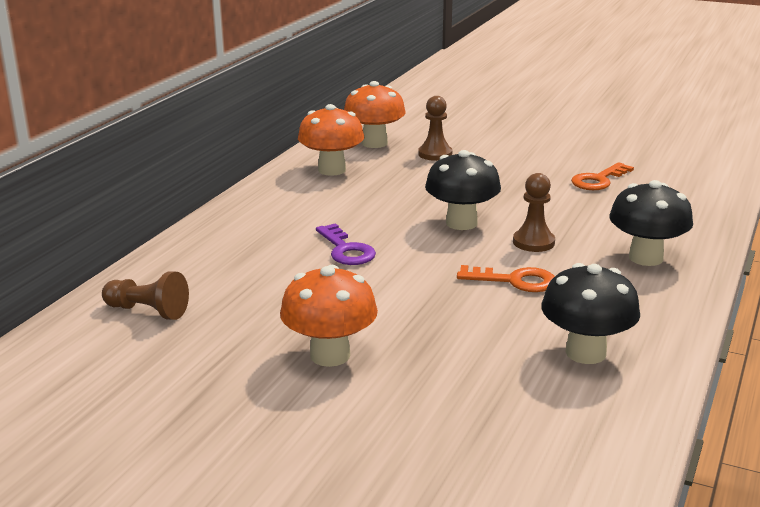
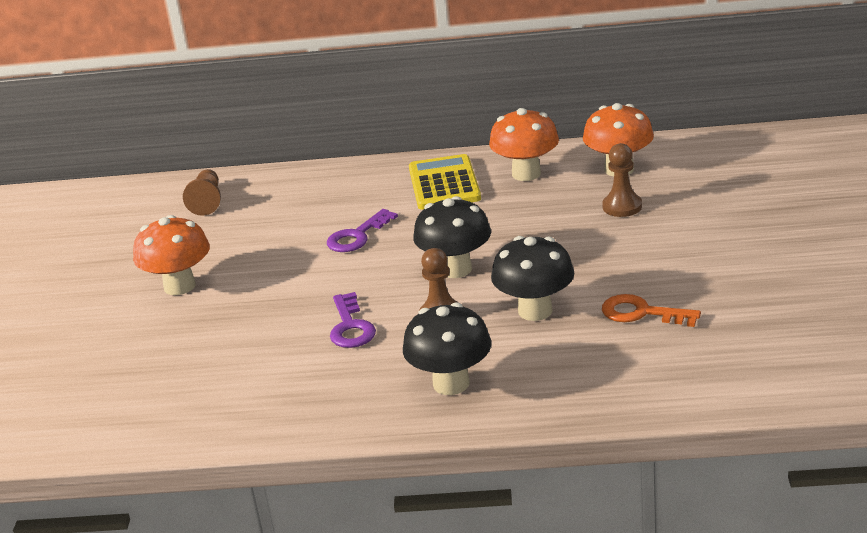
camera: 70 degrees right, 5 degrees up
orange key [457,265,555,292] -> purple key [330,292,376,348]
black mushroom [541,263,640,364] -> black mushroom moved to [491,236,574,321]
none -> yellow calculator [409,154,481,210]

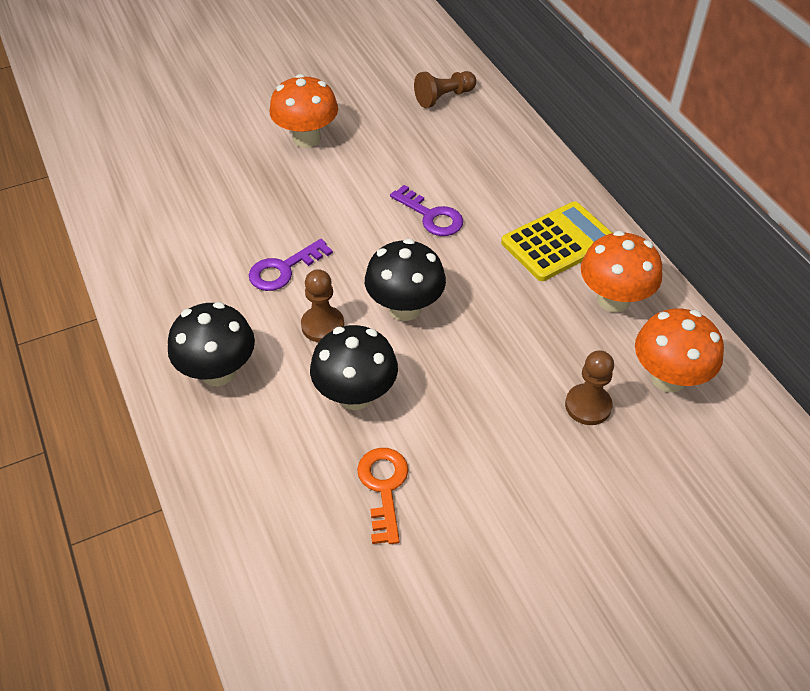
camera: 60 degrees right, 20 degrees up
purple key [327,209,398,252] -> purple key turned 150 degrees counterclockwise [390,185,463,236]

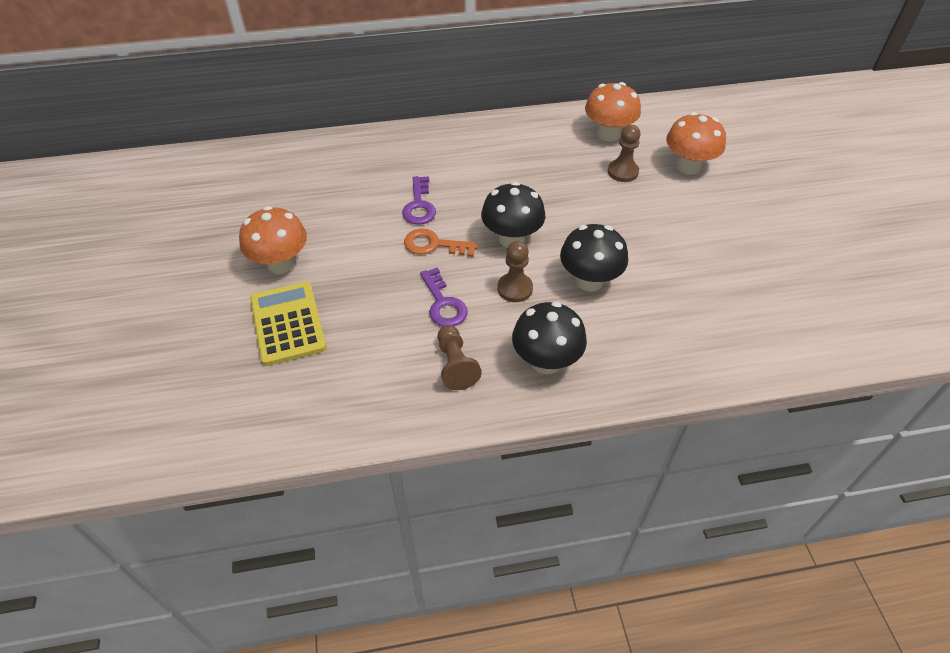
camera: 75 degrees left, 0 degrees up
orange key [357,448,408,544] -> orange key moved to [404,229,478,257]
purple key [390,185,463,236] -> purple key turned 120 degrees clockwise [402,176,436,225]
brown pawn [414,71,476,108] -> brown pawn moved to [438,325,482,390]
yellow calculator [501,201,612,281] -> yellow calculator moved to [250,282,326,366]
orange mushroom [581,231,662,313] -> orange mushroom moved to [666,112,726,175]

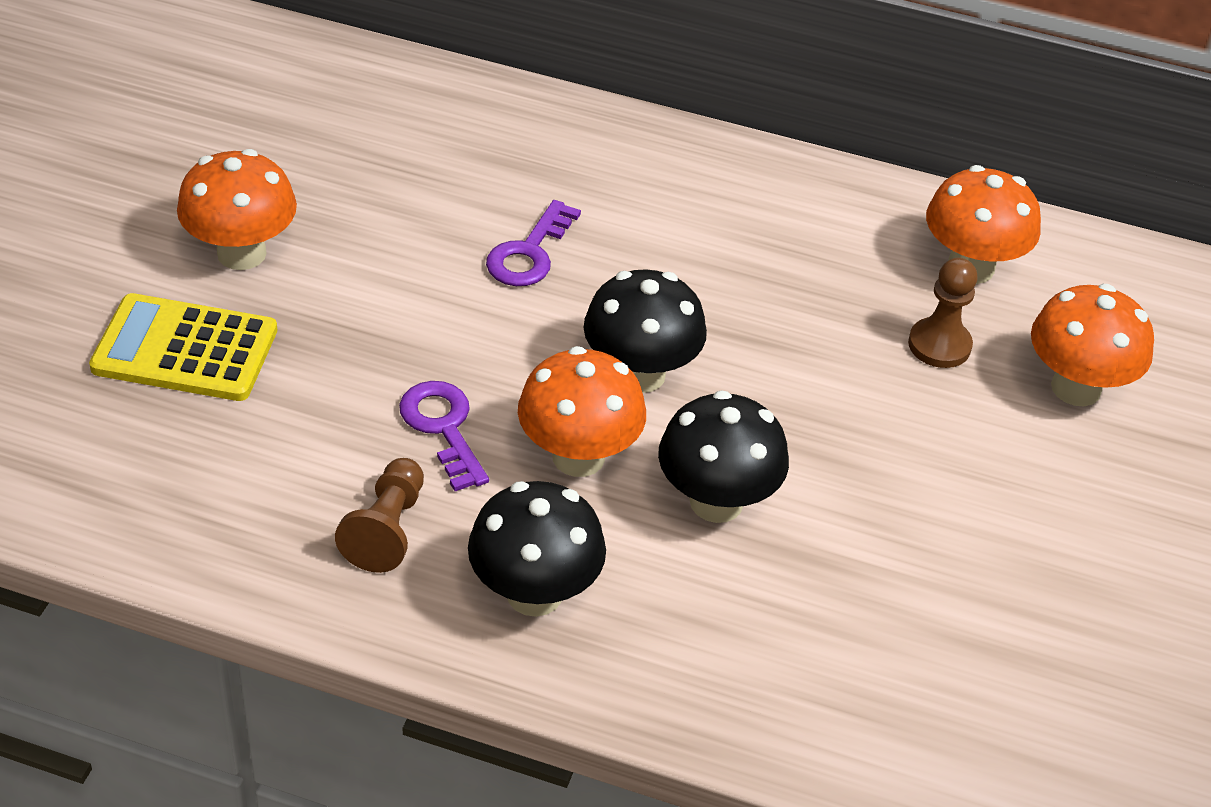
camera: 25 degrees right, 5 degrees down
yellow calculator [250,282,326,366] -> yellow calculator turned 90 degrees counterclockwise [89,293,277,401]
orange key [404,229,478,257] -> none
purple key [420,268,468,326] -> purple key turned 150 degrees clockwise [399,381,489,491]
brown pawn [497,241,533,302] -> orange mushroom [518,346,646,477]

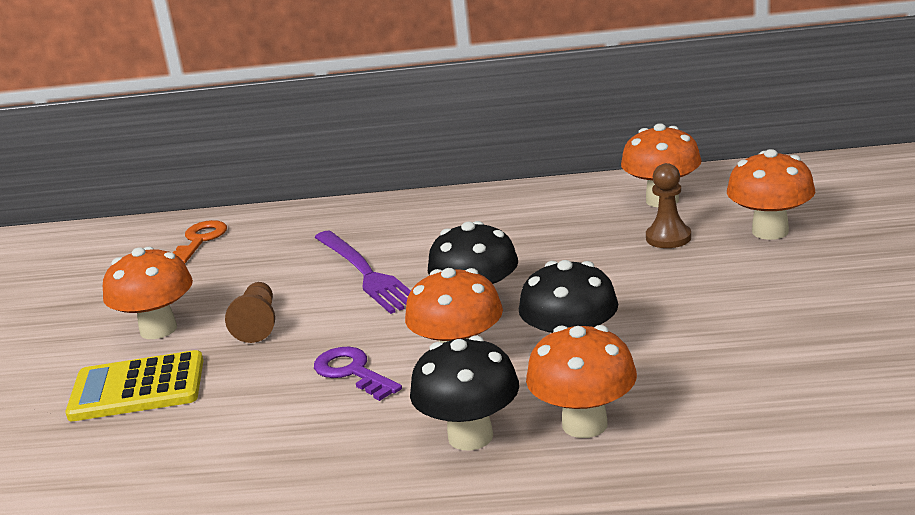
camera: 10 degrees left, 20 degrees down
brown pawn [335,458,424,573] -> brown pawn moved to [225,282,275,343]
purple key [486,200,581,286] -> purple fork [314,231,411,314]
none -> orange key [172,220,227,263]
none -> orange mushroom [526,325,637,438]

